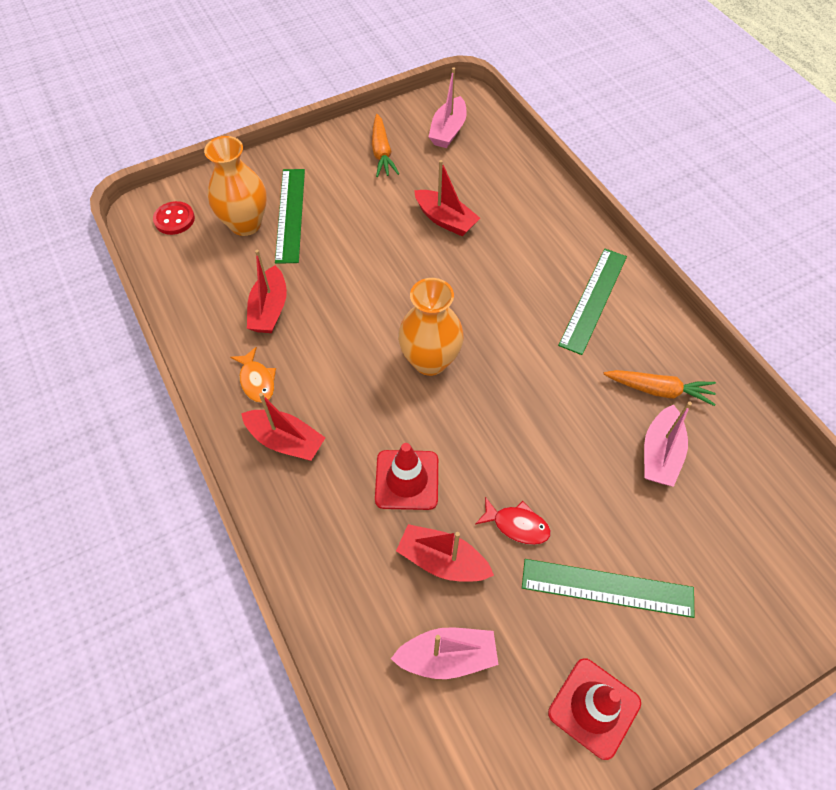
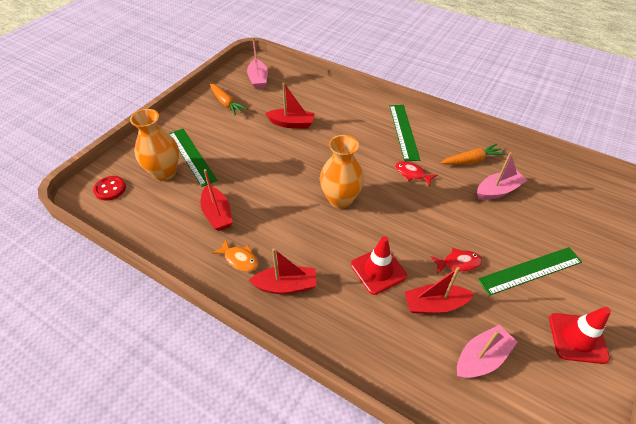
camera: 30 degrees left, 10 degrees down
pink boat [644,402,692,487] -> pink boat turned 105 degrees counterclockwise [477,152,527,200]
none -> red fish [395,161,438,186]

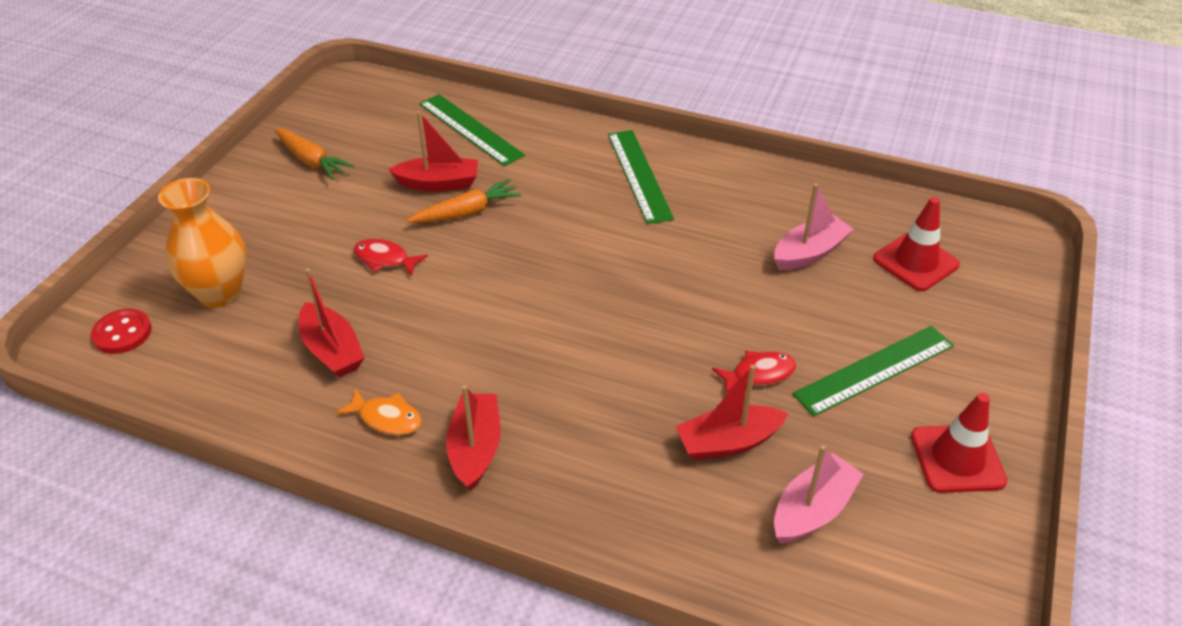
camera: 10 degrees left, 5 degrees down
green ruler [169,129,217,187] -> green ruler moved to [419,94,525,166]
pink boat [247,37,268,89] -> none
red boat [248,248,317,294] -> red boat turned 75 degrees counterclockwise [446,385,501,491]
orange vase [320,135,364,209] -> none
red traffic cone [351,236,407,295] -> red traffic cone moved to [873,197,960,291]
red fish [395,161,438,186] -> red fish moved to [354,239,428,276]
orange carrot [440,143,506,165] -> orange carrot moved to [406,179,522,223]

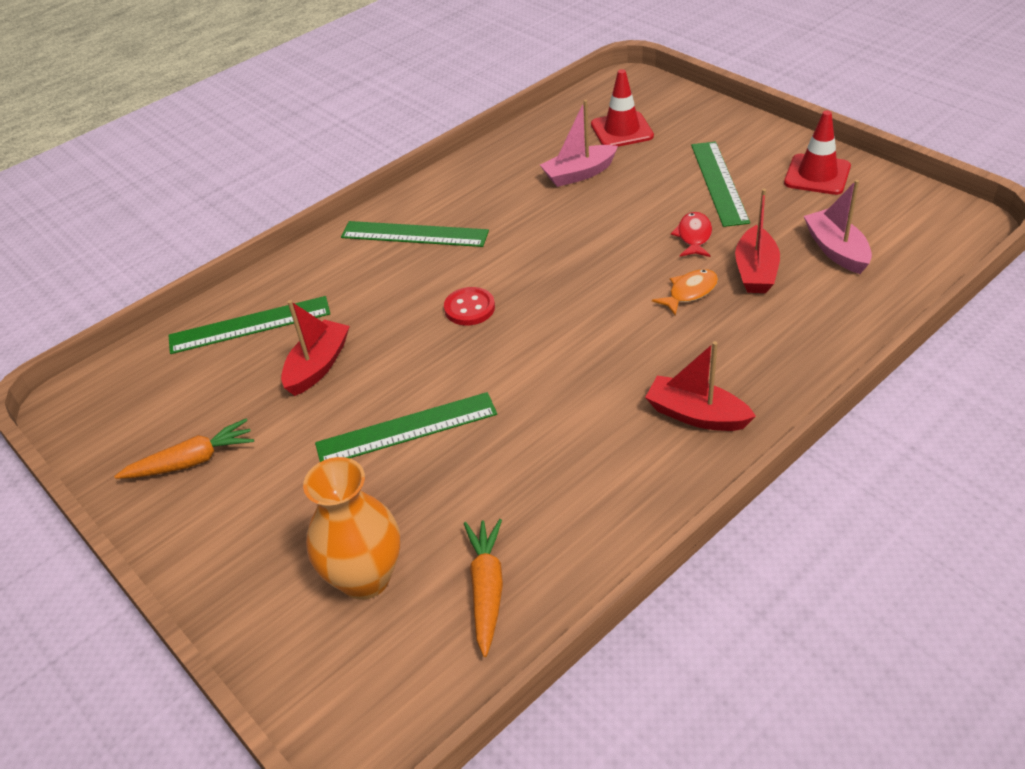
camera: 60 degrees left, 0 degrees up
red button [91,309,152,354] -> red button moved to [444,287,495,326]
red boat [299,268,365,378] -> none
orange fish [336,388,422,435] -> orange fish moved to [652,269,718,316]
red fish [354,239,428,276] -> green ruler [315,392,497,462]
orange carrot [406,179,522,223] -> orange carrot moved to [464,519,503,657]
pink boat [774,183,854,270] -> pink boat turned 105 degrees counterclockwise [540,100,618,187]

